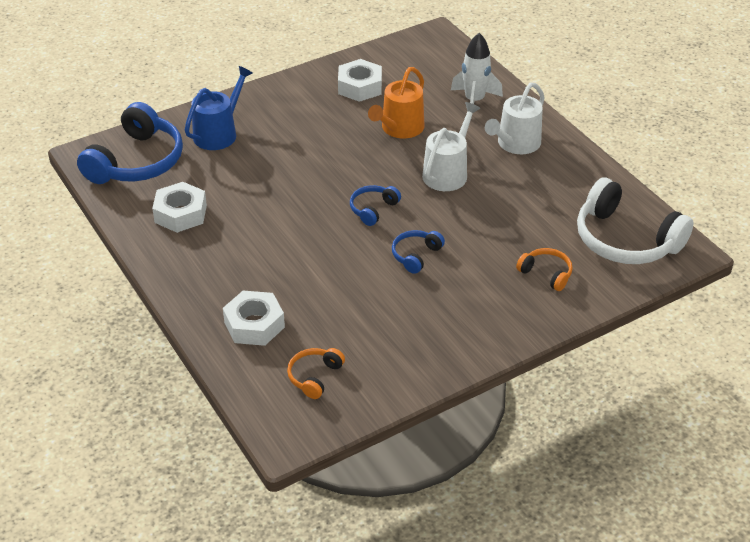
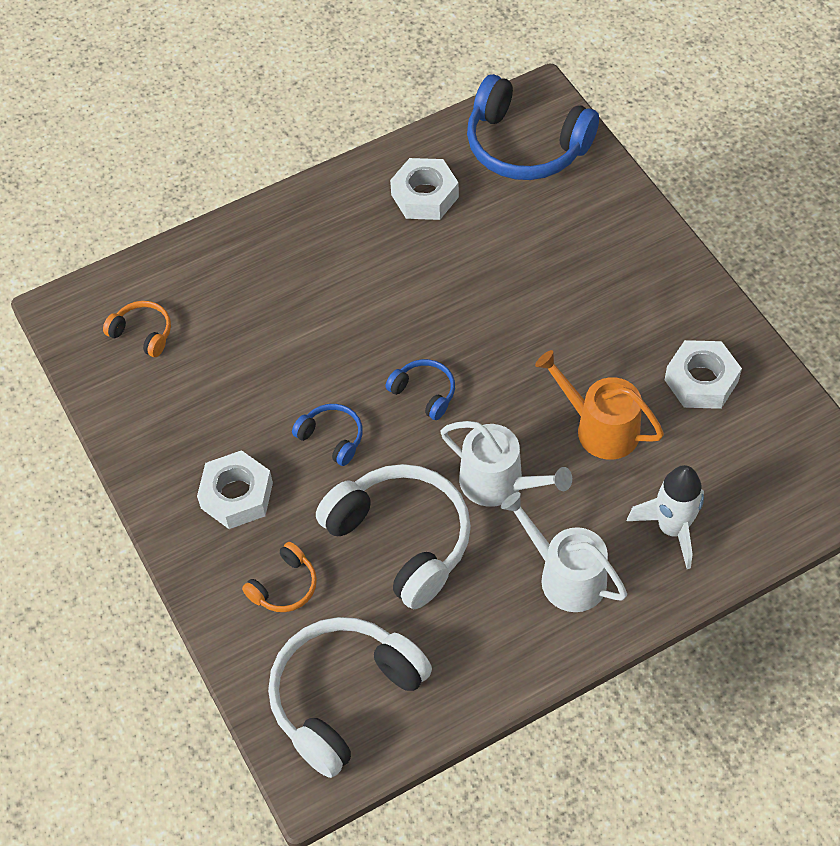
camera: 95 degrees right, 15 degrees up
blue watering can [185,66,253,150] -> none
white nut [223,291,285,346] -> white nut moved to [197,450,273,529]
none -> white headphones [316,464,471,609]

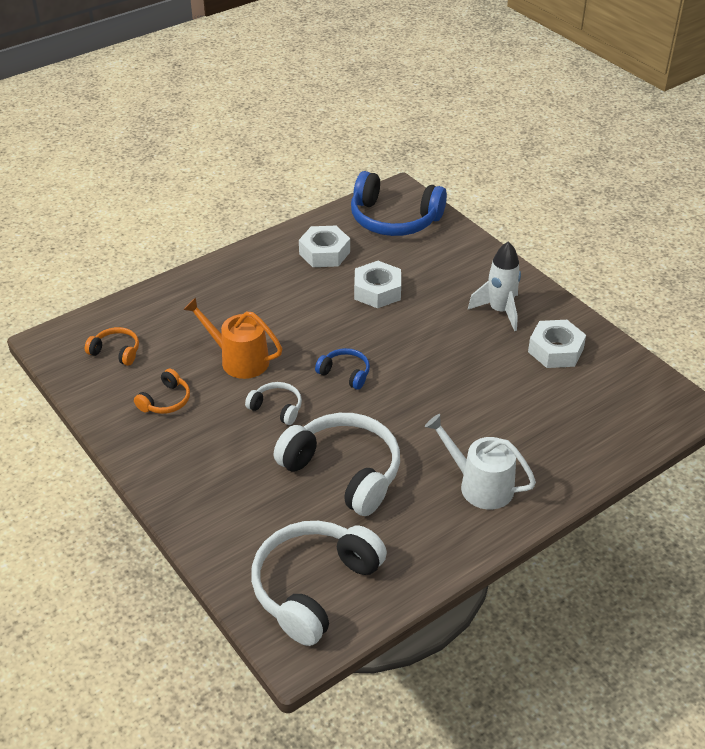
camera: 10 degrees left, 15 degrees down
white nut [197,450,273,529] -> white nut moved to [354,261,401,308]
orange headphones [242,542,317,612] -> orange headphones moved to [134,369,190,414]
blue headphones [292,404,363,466] -> white headphones [245,382,302,425]
white watering can [441,421,572,507] -> none
orange watering can [535,350,664,460] -> orange watering can moved to [183,297,282,379]
white rocket [627,465,704,569] -> white rocket moved to [468,241,521,331]

